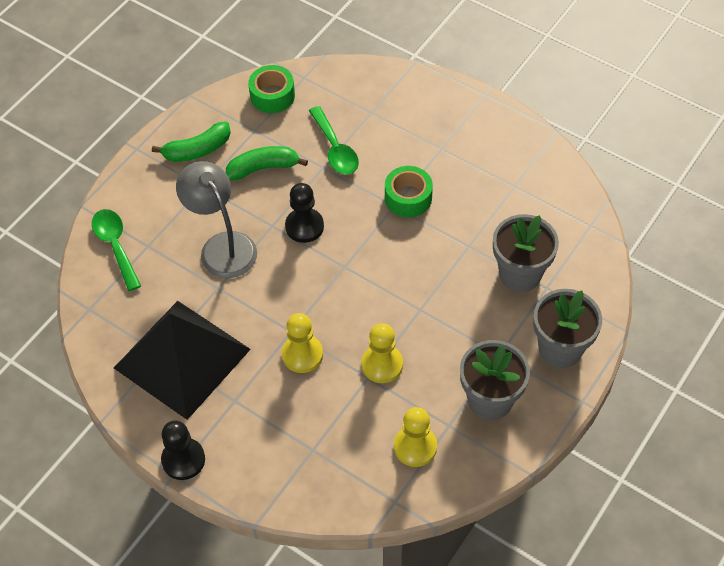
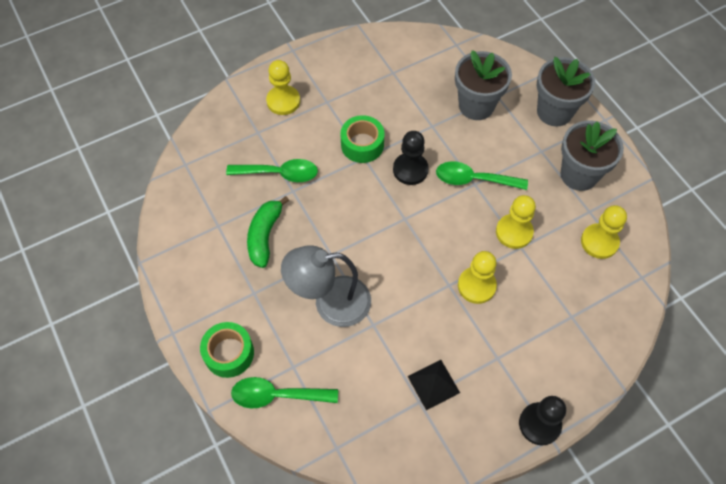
camera: 65 degrees left, 5 degrees up
black pyramid [114,301,251,420] -> black pyramid [408,360,460,410], size x0.40
green banana [152,121,231,162] -> none
green tape [248,65,295,113] -> green tape moved to [200,322,254,378]
black pawn [285,183,324,243] -> black pawn moved to [393,131,429,185]
none -> yellow pawn [266,60,300,115]
none -> green spoon [436,161,528,190]

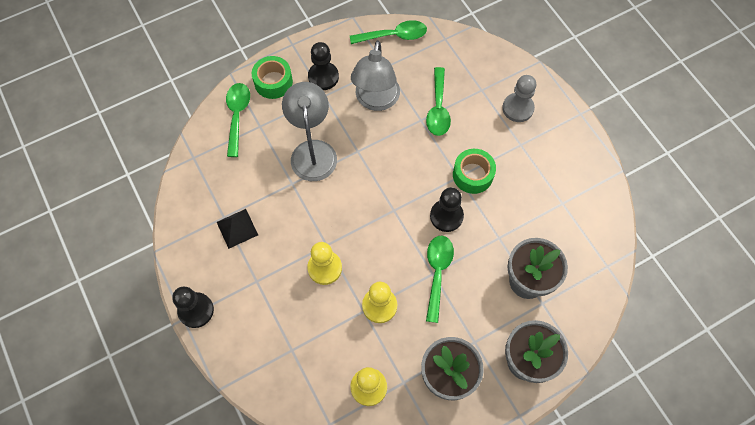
camera: 90 degrees right, 5 degrees up
green banana [247,196,289,268] -> grey lamp [351,40,400,111]
yellow pawn [266,60,300,115] -> grey pawn [502,75,536,122]
none -> black pawn [308,42,339,90]
none -> green spoon [350,20,427,44]

